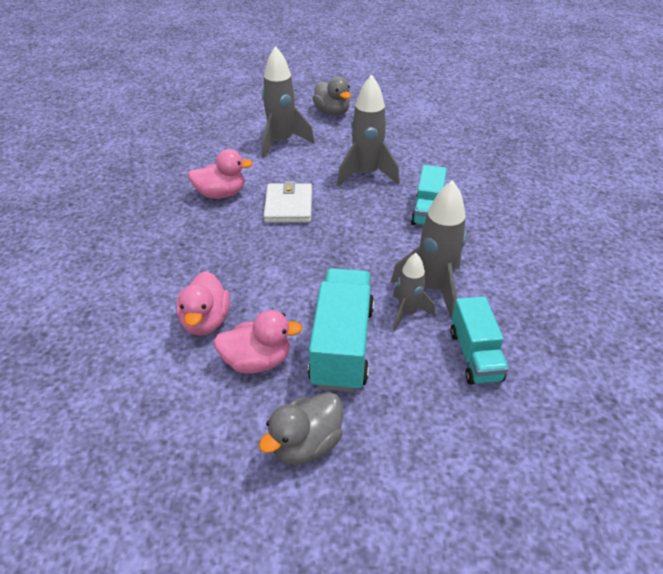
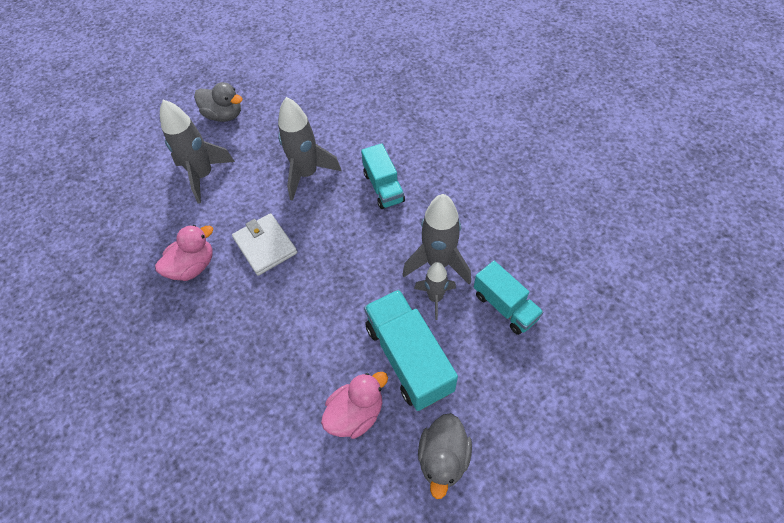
camera: 30 degrees left, 15 degrees up
pink duck [176,271,230,335] -> none

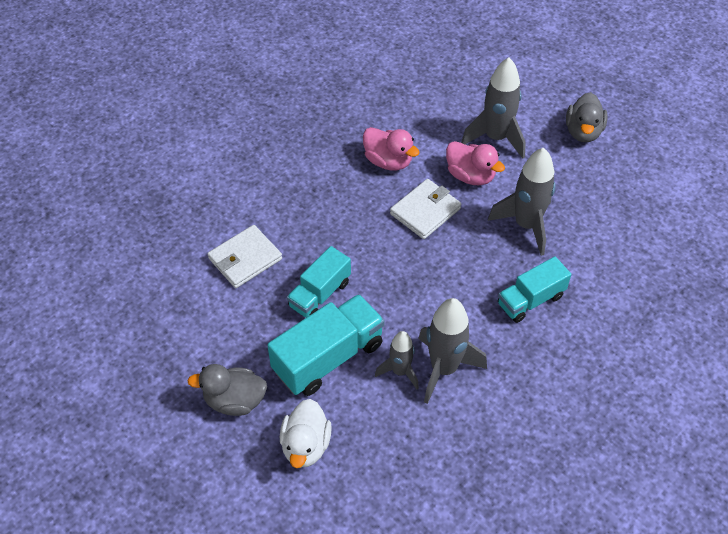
camera: 75 degrees right, 5 degrees down
pink duck [321,372,388,439] -> pink duck moved to [446,141,505,185]
turquoise truck [474,261,544,335] -> turquoise truck moved to [287,246,351,318]
none -> white wallet [208,225,282,288]
none -> white duck [280,399,332,468]

